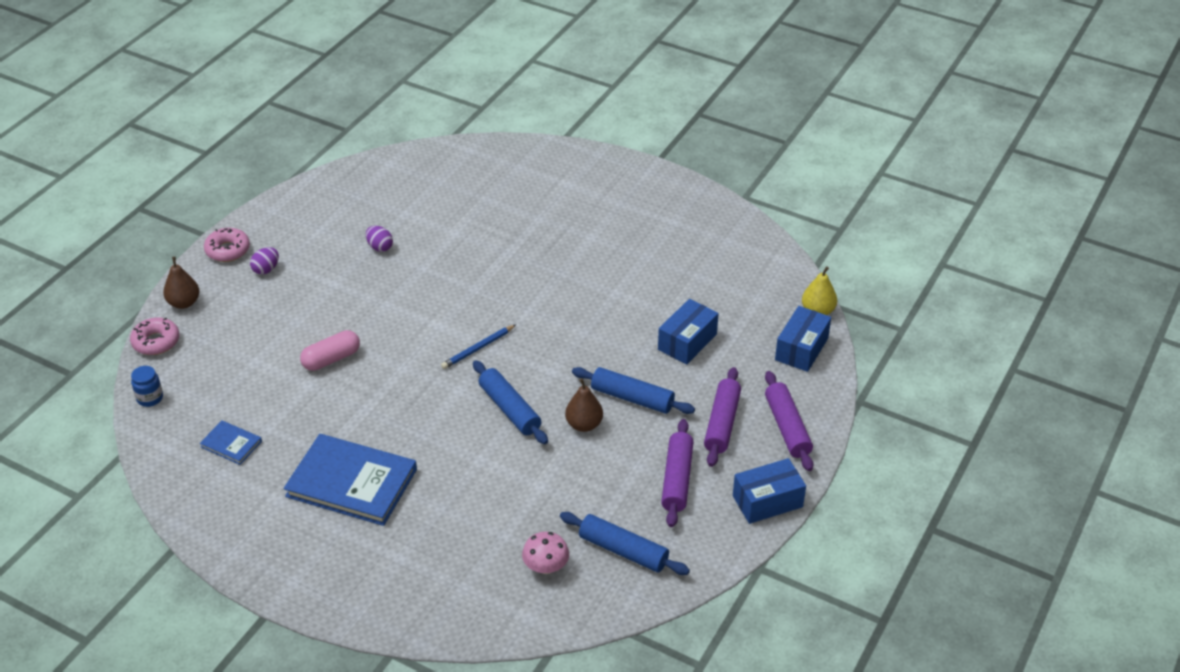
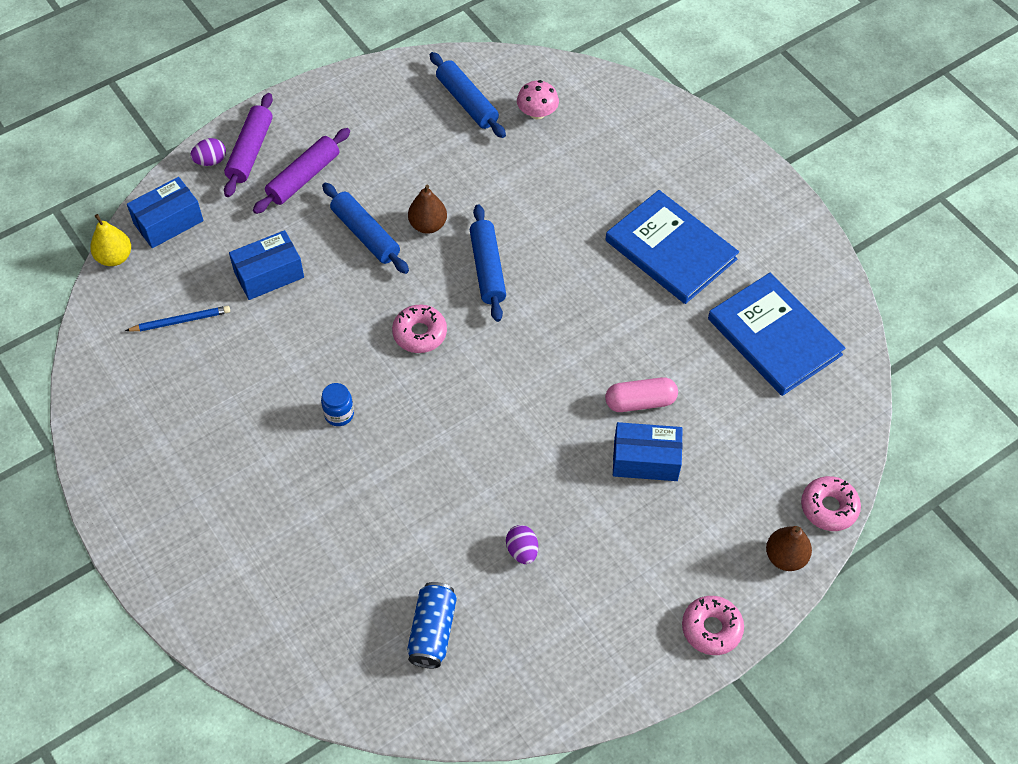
camera: 155 degrees left, 15 degrees up
blue jar [131,366,163,407] -> blue jar moved to [321,383,354,426]
blue book [200,421,262,465] -> blue book [708,273,846,396], size x2.14
purple egg [250,247,279,274] -> purple egg moved to [190,138,226,166]
blue pencil [441,325,516,369] -> blue pencil moved to [125,306,230,332]
purple rolling pin [661,419,693,527] -> none
blue box [733,458,806,524] -> blue box moved to [613,422,683,481]
none -> pink donut [392,304,447,353]
none -> blue can [407,582,457,668]

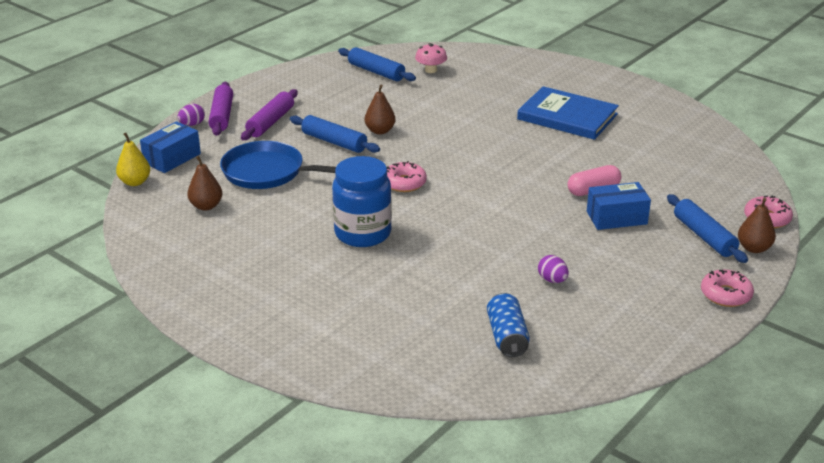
camera: 15 degrees left, 25 degrees down
blue pencil [125,306,230,332] -> brown pear [187,156,222,211]
blue box [229,230,304,300] -> blue pan [220,141,336,189]
blue jar [321,383,354,426] -> blue jar [332,156,392,247], size x2.25
blue rolling pin [470,204,506,322] -> blue rolling pin moved to [667,194,748,263]
blue book [708,273,846,396] -> none

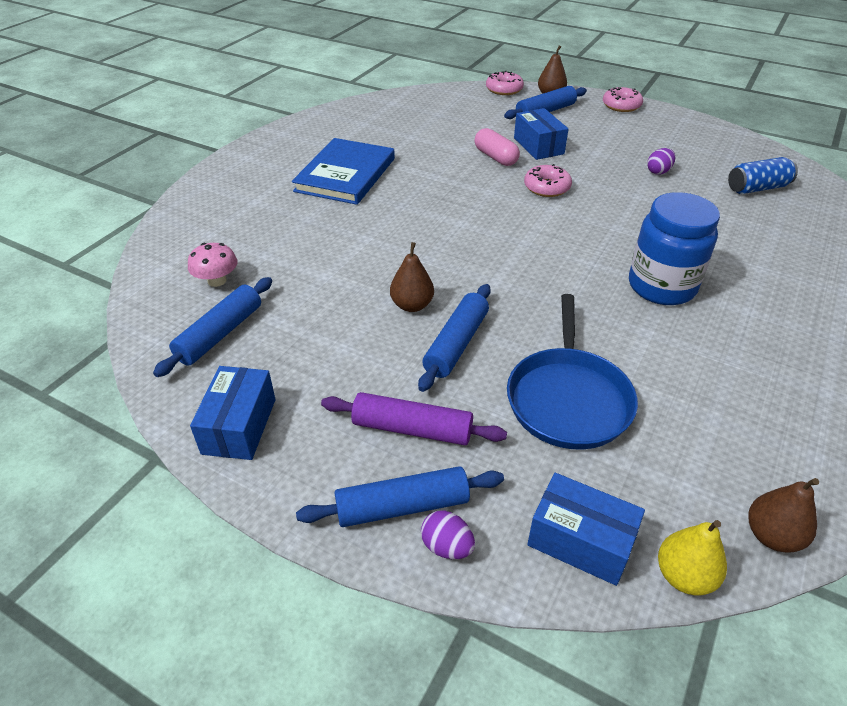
camera: 100 degrees left, 10 degrees up
brown pear [187,156,222,211] -> brown pear moved to [748,478,819,552]
purple rolling pin [209,82,233,136] -> blue rolling pin [296,466,504,527]
pink donut [387,161,427,192] -> pink donut moved to [524,164,572,197]
none -> blue box [190,366,275,460]

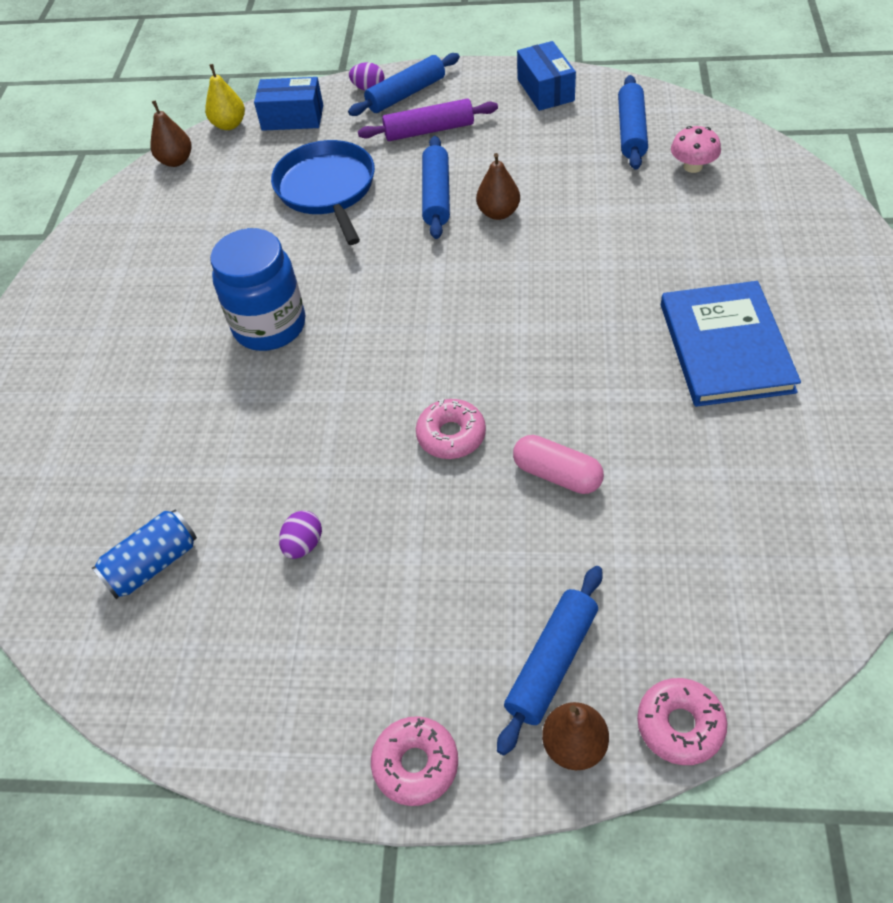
camera: 160 degrees right, 10 degrees up
blue box [514,108,568,160] -> none

